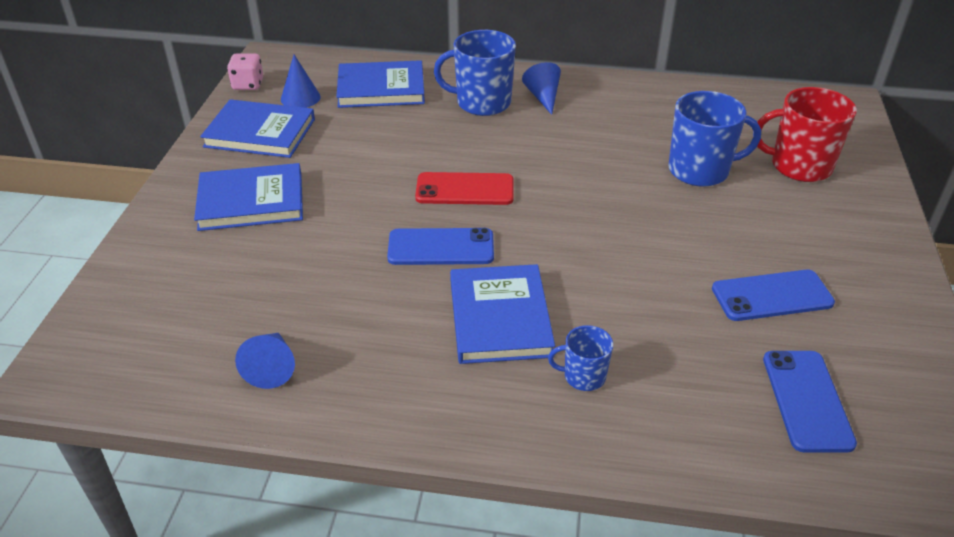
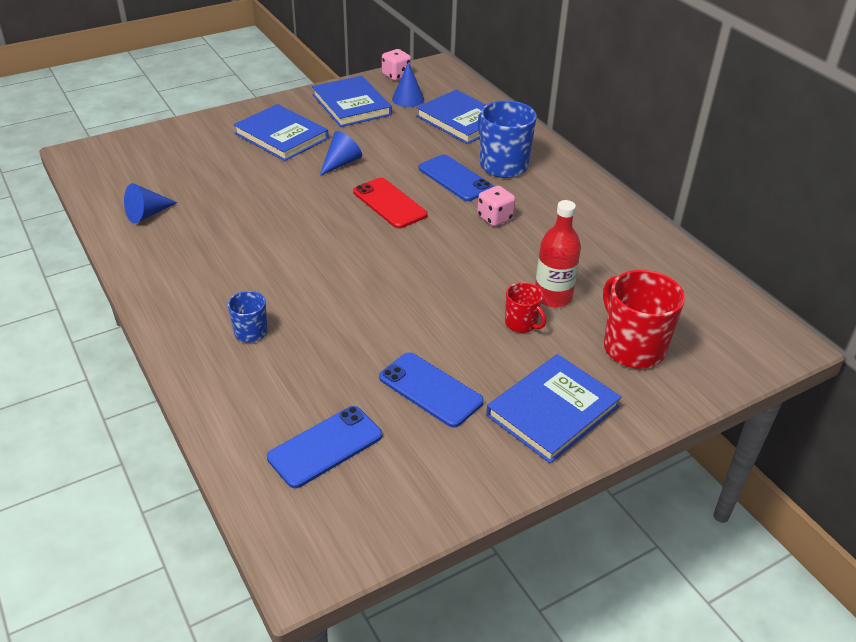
camera: 50 degrees right, 0 degrees up
blue phone [387,228,494,265] -> blue phone moved to [419,155,493,201]
blue book [450,264,555,364] -> blue book moved to [486,354,622,464]
blue cone [522,62,561,115] -> blue cone moved to [320,131,362,176]
blue mug [668,91,761,187] -> red bottle [535,200,581,308]
none -> pink dice [477,186,516,226]
none -> red mug [505,282,546,333]

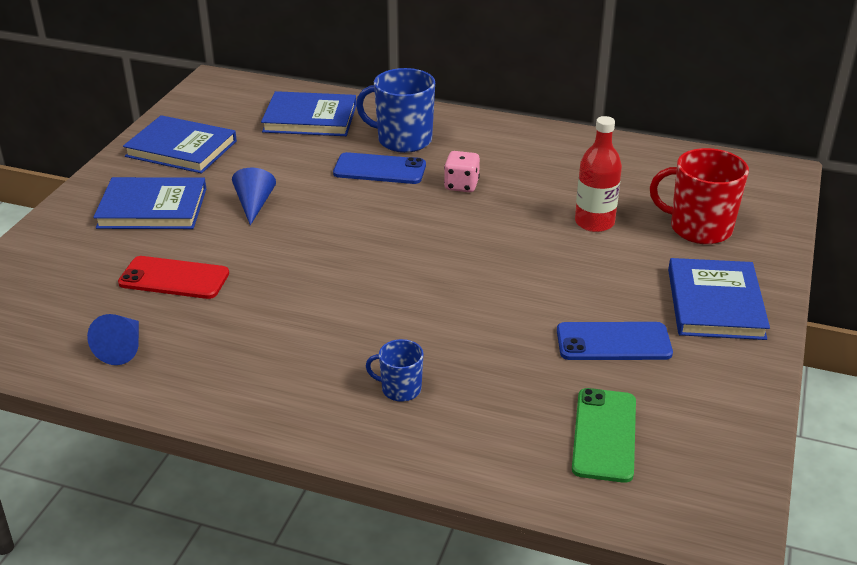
camera: 40 degrees left, 5 degrees down
blue phone [267,406,382,488] -> green phone [572,388,636,483]
red phone [353,178,428,228] -> red phone moved to [118,256,229,299]
pink dice [382,49,411,81] -> none
blue cone [392,62,424,107] -> none
red mug [505,282,546,333] -> none

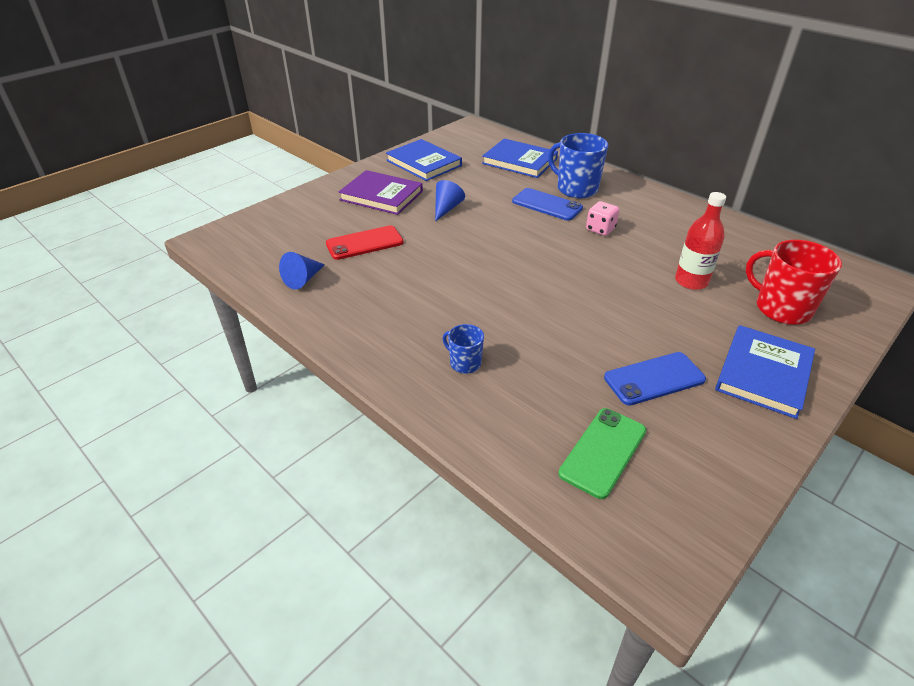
camera: 25 degrees right, 5 degrees up
blue book [93,177,206,229] -> purple book [339,170,423,215]
red phone [118,256,229,299] -> red phone turned 60 degrees counterclockwise [326,225,404,260]
blue phone [557,322,673,360] -> blue phone turned 45 degrees counterclockwise [604,352,706,406]

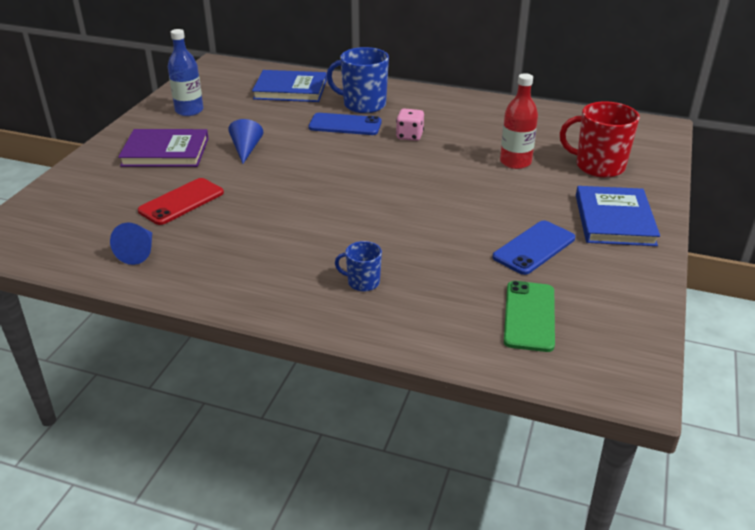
camera: 25 degrees left, 5 degrees down
blue book [386,139,462,181] -> blue bottle [168,29,204,116]

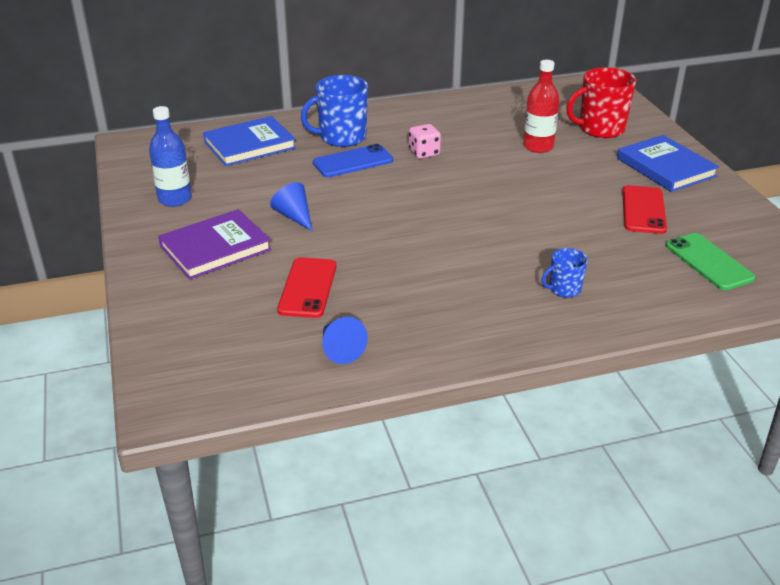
camera: 35 degrees left, 0 degrees up
blue phone [493,220,575,275] -> red phone [622,185,667,234]

